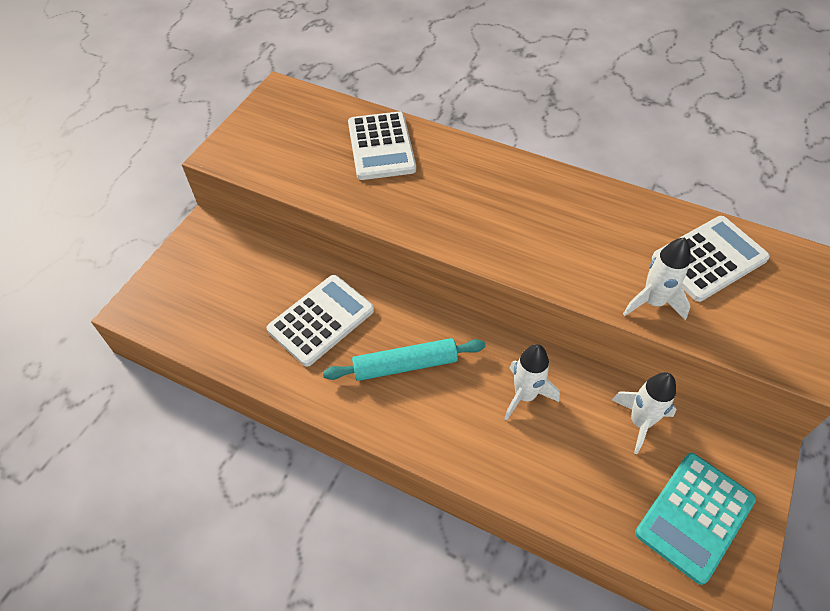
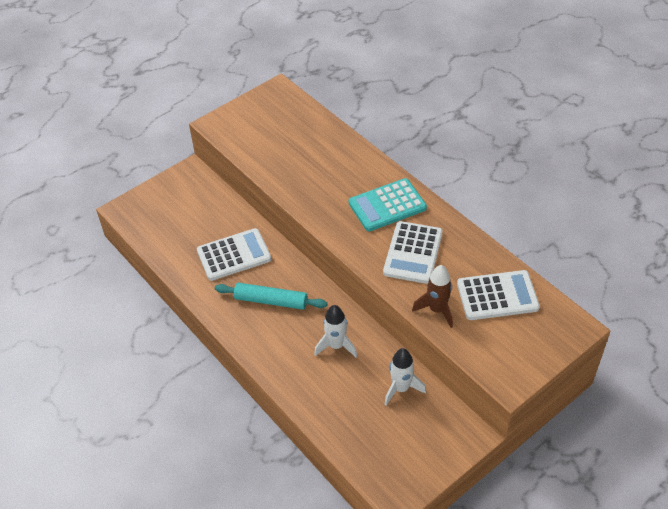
camera: 25 degrees right, 5 degrees down
white calculator [348,112,416,180] -> white calculator moved to [383,221,443,284]
white rocket [623,237,691,320] -> brown rocket [412,265,453,328]
turquoise calculator [635,453,756,585] -> turquoise calculator moved to [349,178,427,231]

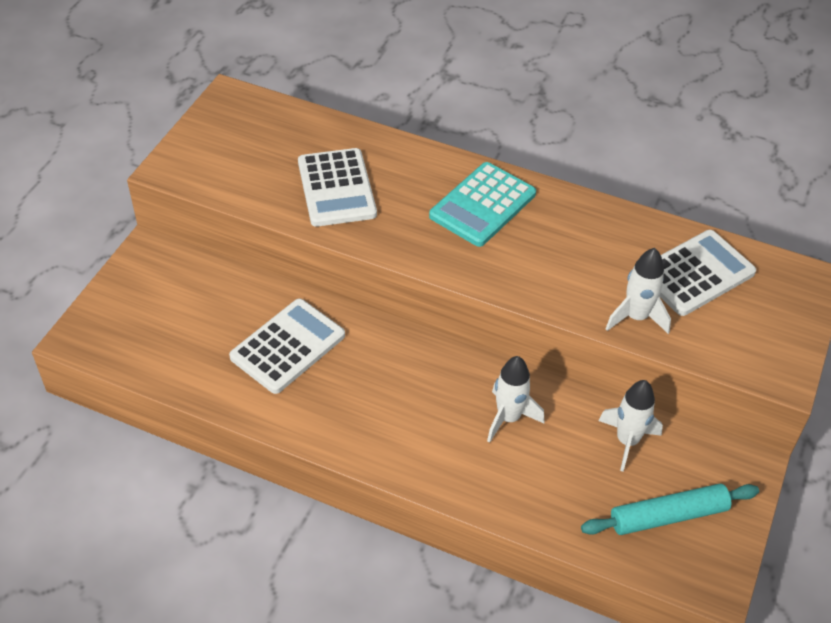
camera: 30 degrees left, 0 degrees up
turquoise rolling pin [215,283,327,310] -> turquoise rolling pin moved to [581,484,759,535]
white calculator [383,221,443,284] -> white calculator moved to [298,148,377,227]
brown rocket [412,265,453,328] -> white rocket [606,248,671,334]

